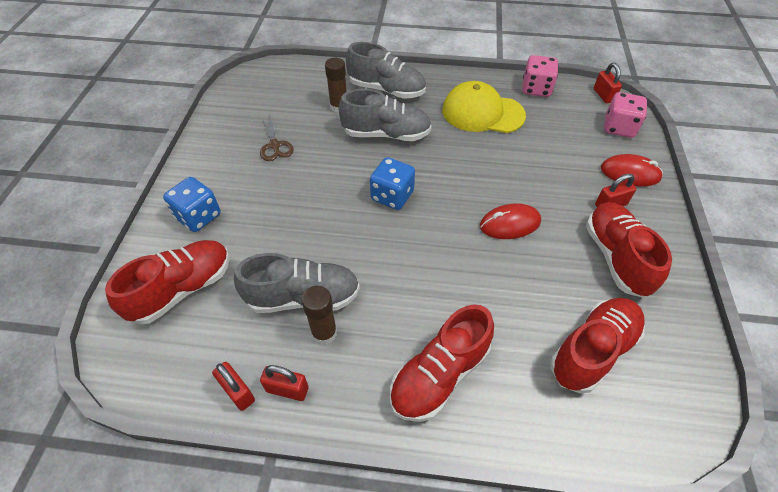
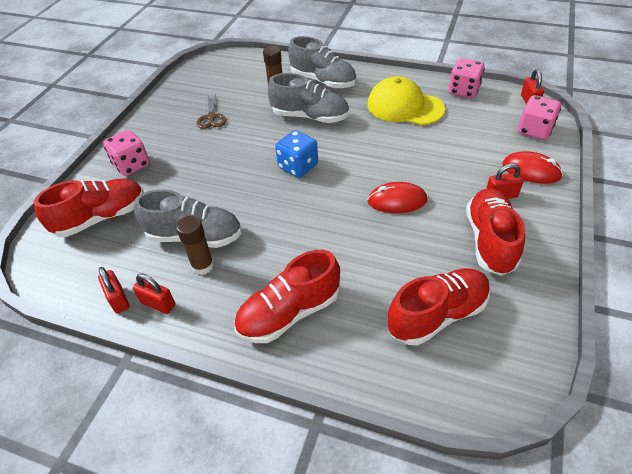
camera: 15 degrees right, 5 degrees down
blue dice [163,177,220,232] -> pink dice [103,130,150,176]

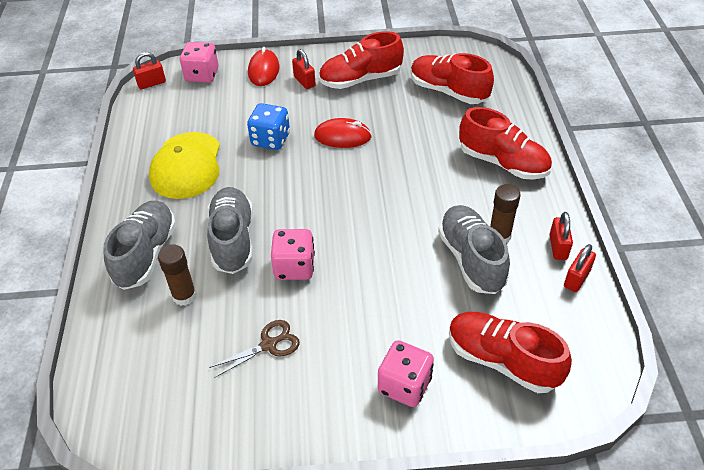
camera: 115 degrees left, 0 degrees up
blue dice [275,130,318,178] -> blue dice moved to [247,103,290,150]
red mouse [367,182,427,213] -> red mouse turned 60 degrees counterclockwise [314,118,372,148]
pink dice [449,58,485,98] -> pink dice moved to [271,229,315,280]

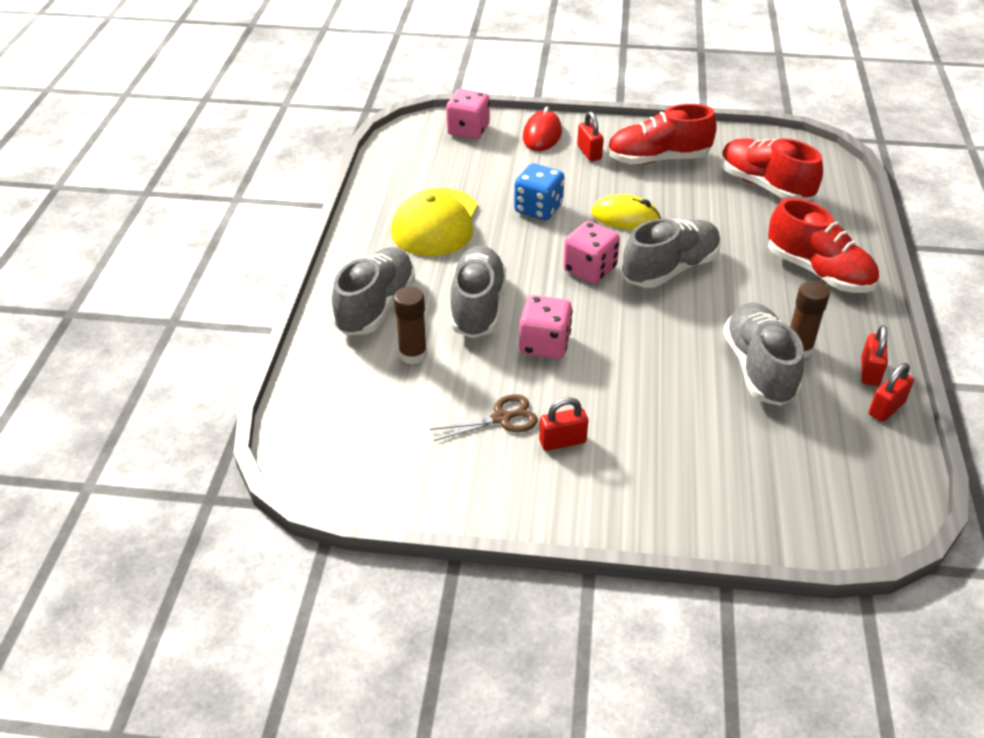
camera: 10 degrees right, 5 degrees down
red padlock [133,52,166,89] -> red padlock moved to [539,397,588,451]
red mouse [314,118,372,148] -> yellow mouse [591,194,661,230]
pink dice [378,340,434,407] -> pink dice moved to [563,221,620,284]
red shoe [449,312,572,393] -> none
none -> grey shoe [622,218,721,288]

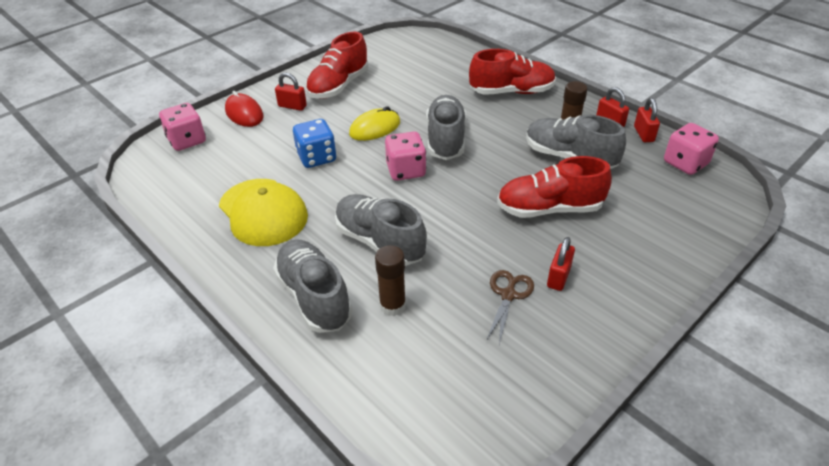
camera: 50 degrees left, 0 degrees up
pink dice [519,295,572,359] -> pink dice moved to [664,123,719,175]
red shoe [721,138,823,201] -> red shoe moved to [497,156,612,218]

